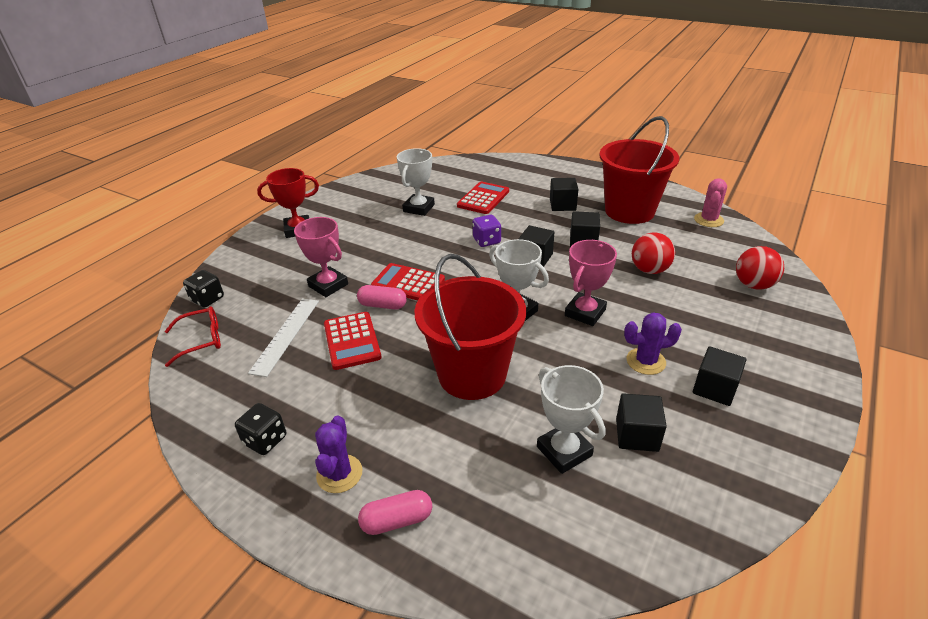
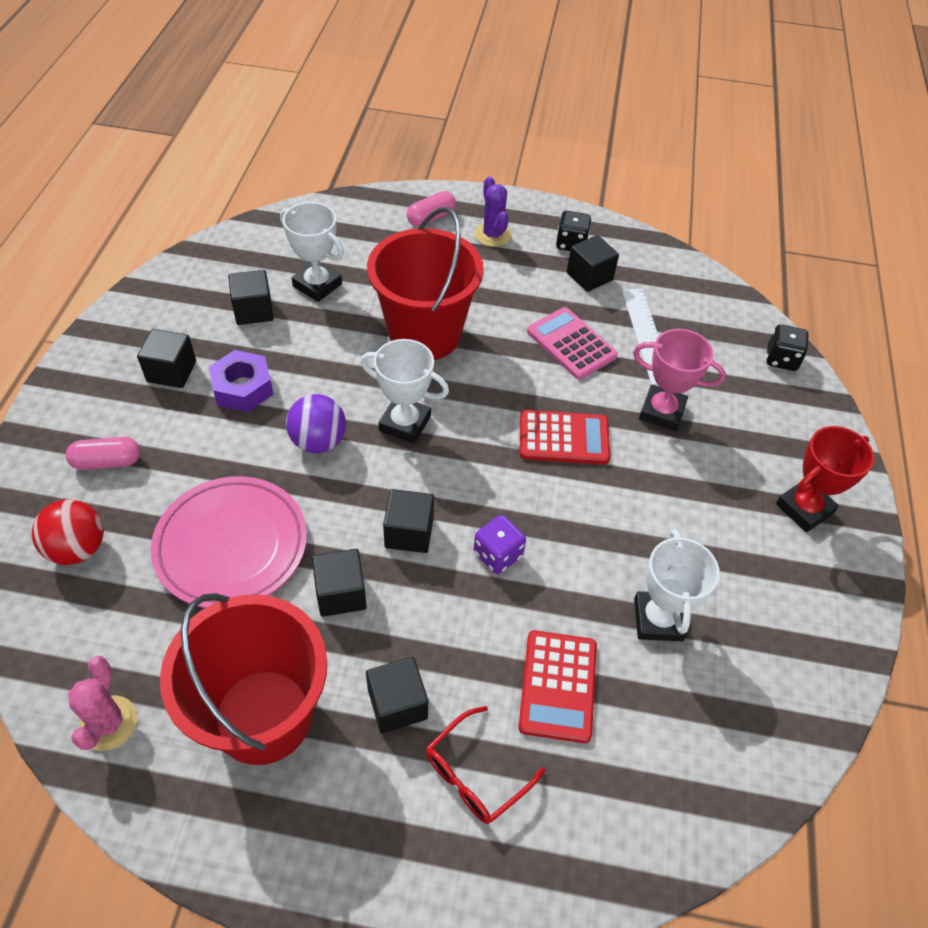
camera: 155 degrees right, 15 degrees up
red glasses [165,306,221,367] -> red glasses moved to [426,706,545,824]
red calculator [324,312,382,370] -> pink calculator [527,307,618,380]
pink capsule [357,285,407,310] -> pink capsule moved to [66,437,140,470]
pink trophy [565,240,617,326] -> purple ball [286,394,346,453]
purple cactus [624,312,682,375] -> purple nut [209,350,274,412]
red ball [632,232,675,274] -> pink plate [151,476,307,608]
none -> black cube [567,235,619,292]

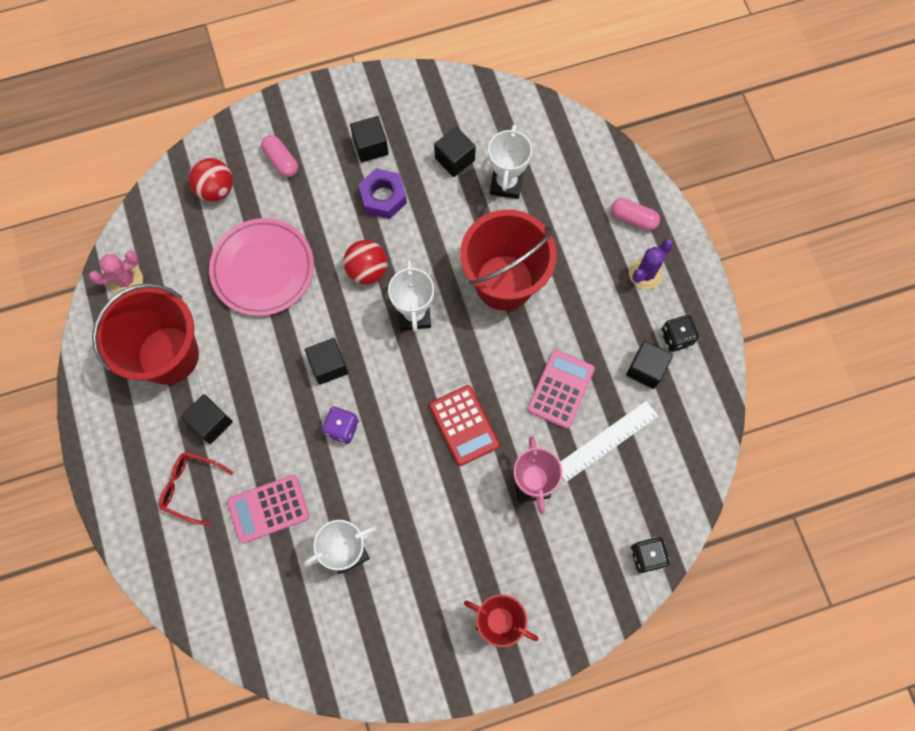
camera: 65 degrees right, 20 degrees up
purple ball [286,394,346,453] -> red ball [343,240,388,284]
black cube [312,549,367,617] -> none
red calculator [519,630,597,743] -> pink calculator [227,475,310,544]

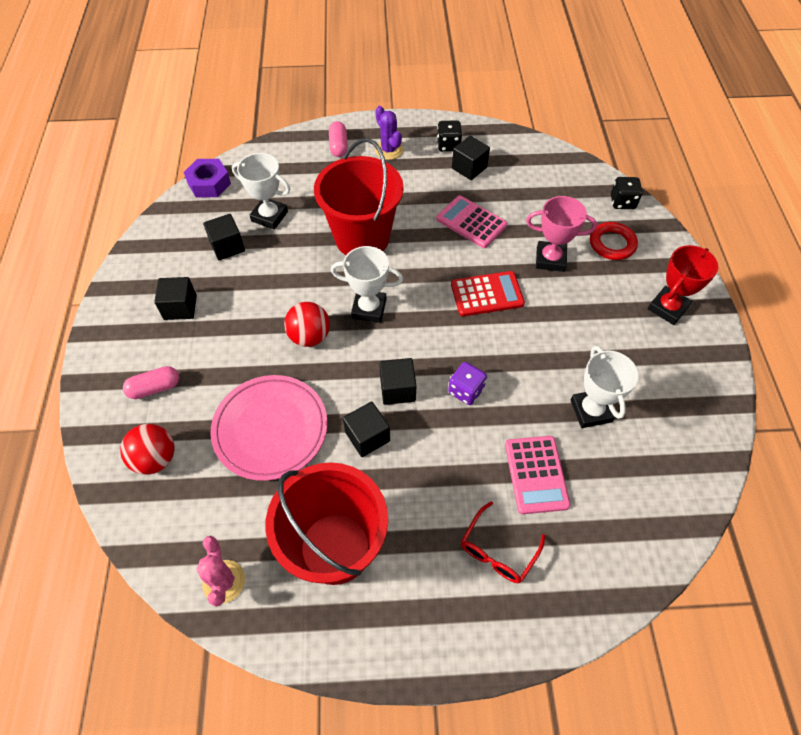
camera: 75 degrees left, 15 degrees down
black cube [181,394,233,444] -> black cube moved to [343,402,390,457]
purple nut [358,168,407,219] -> purple nut moved to [184,159,231,197]
white ruler [560,401,658,482] -> none
pink capsule [611,198,660,231] -> pink capsule turned 45 degrees counterclockwise [329,121,348,157]
none -> red ring [590,222,638,260]

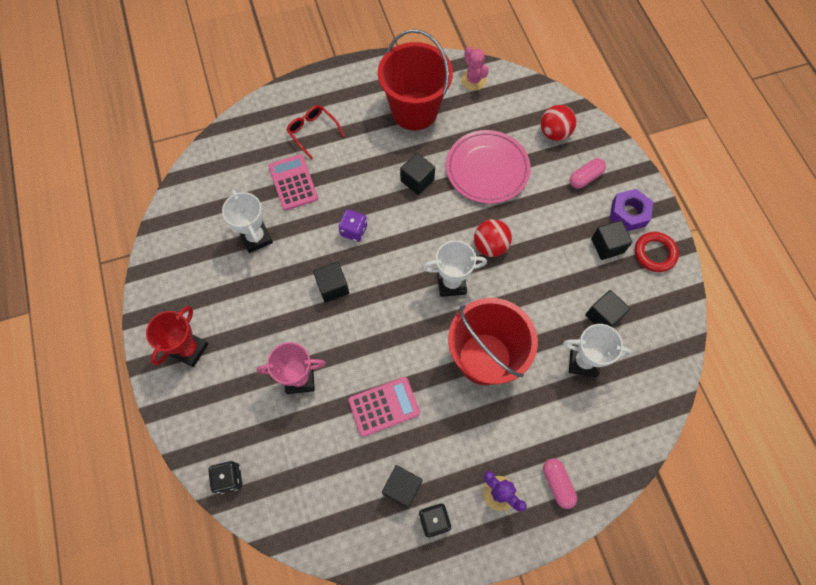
camera: 165 degrees right, 10 degrees up
purple nut [184,159,231,197] -> purple nut moved to [610,189,653,231]
black cube [379,358,416,405] -> black cube moved to [313,262,349,303]
pink calculator [436,196,507,248] -> pink calculator turned 45 degrees counterclockwise [348,377,420,437]
red calculator [451,271,525,316] -> none
red glasses [461,501,545,583] -> red glasses turned 60 degrees counterclockwise [286,105,344,160]
red ring [590,222,638,260] -> red ring moved to [635,232,679,272]

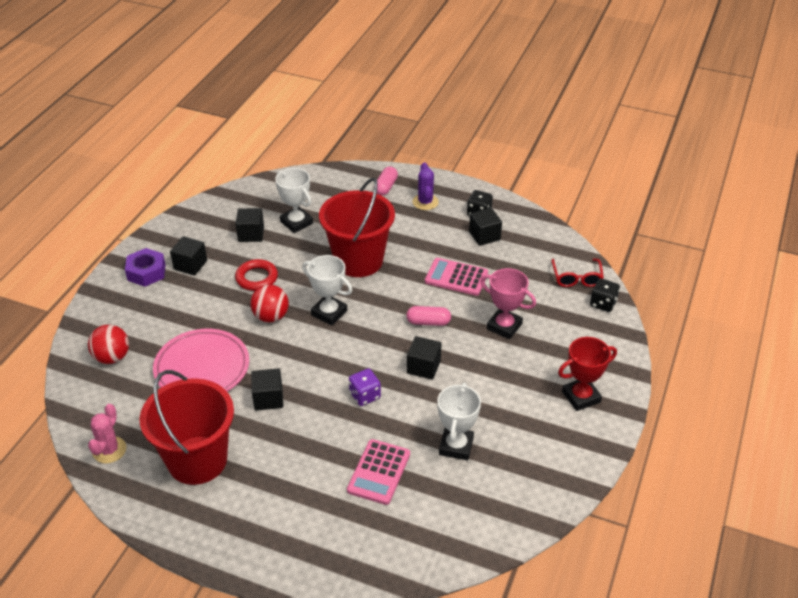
camera: 140 degrees left, 25 degrees down
red glasses [286,105,344,160] -> red glasses moved to [551,258,604,287]
pink capsule [570,158,606,189] -> pink capsule moved to [406,306,451,326]
red ring [635,232,679,272] -> red ring moved to [235,259,278,291]

